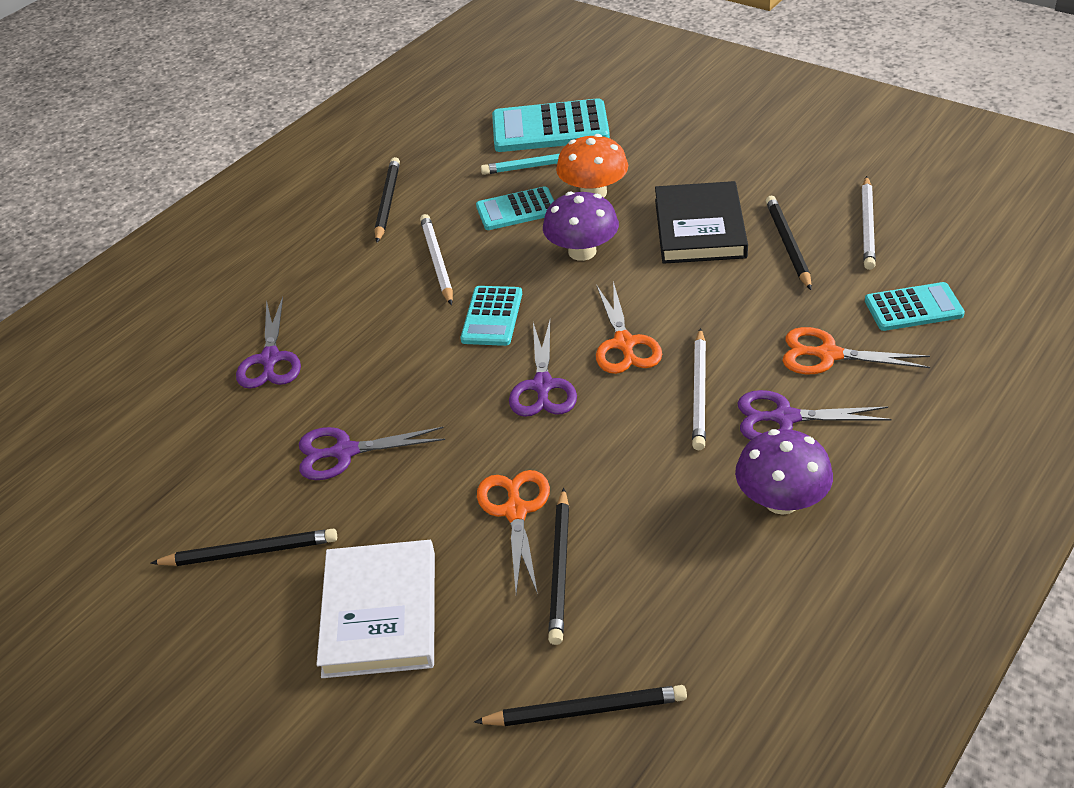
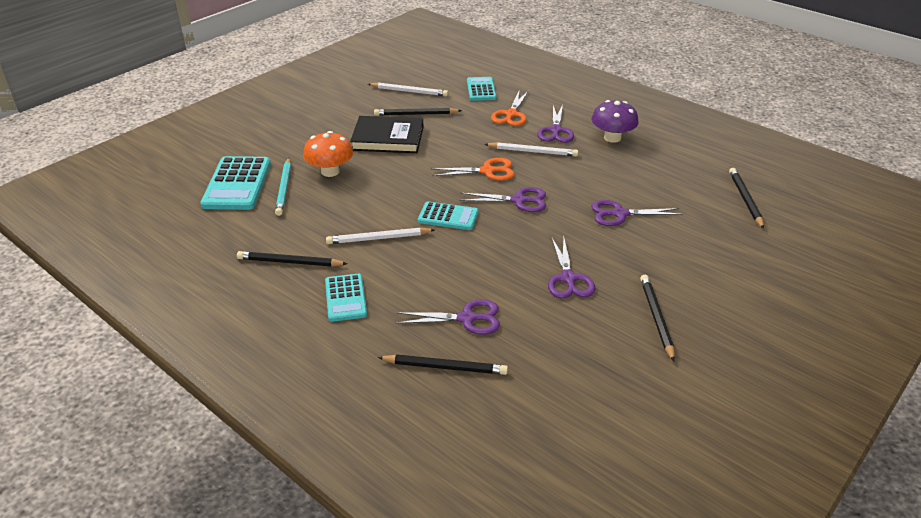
camera: 90 degrees left, 5 degrees down
white book [316,540,435,678] -> none
turquoise calculator [476,186,554,230] -> turquoise calculator moved to [325,274,367,322]
orange scissors [477,470,550,594] -> purple scissors [591,200,682,226]
purple mushroom [543,191,619,261] -> none
black pencil [548,487,569,645] -> black pencil moved to [378,354,508,375]

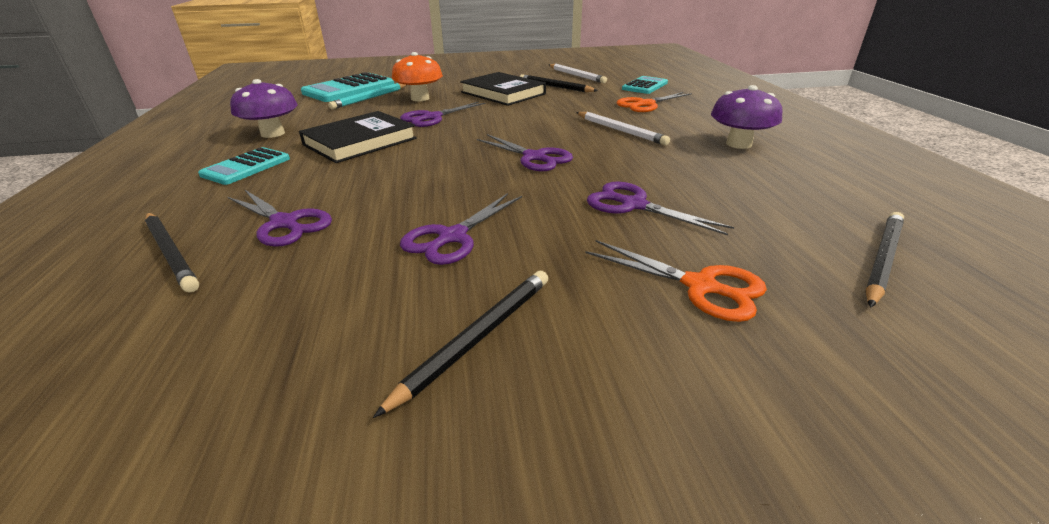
camera: 40 degrees right, 5 degrees down
black pencil [237,251,348,267] -> purple mushroom [230,79,297,138]
white pencil [326,228,434,244] -> black book [299,111,417,163]
turquoise calculator [418,201,478,230] -> none
orange scissors [431,158,515,181] -> orange scissors moved to [585,240,767,322]
purple scissors [537,104,574,143] -> purple scissors moved to [400,102,486,127]

